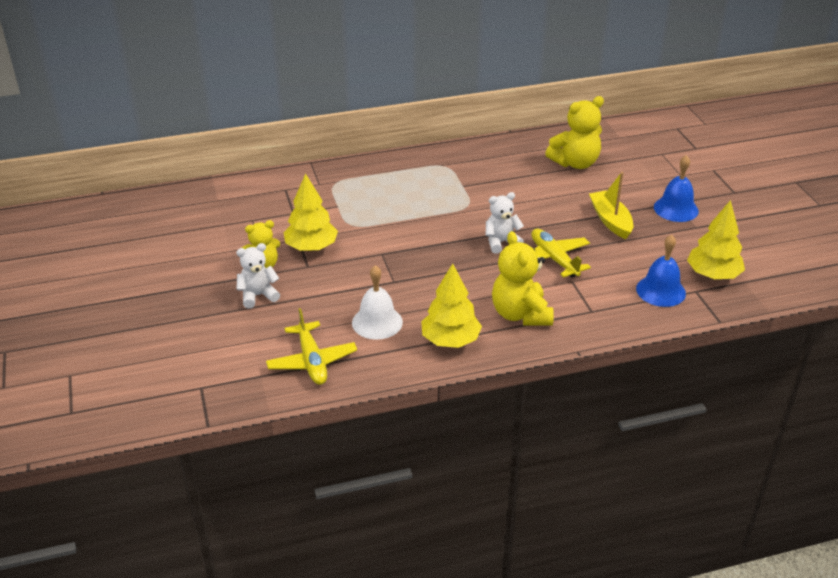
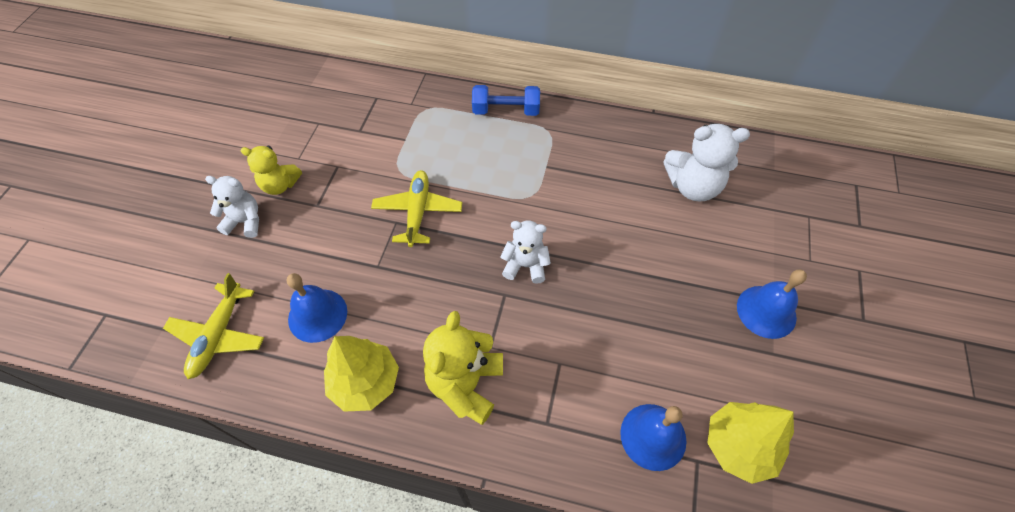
camera: 30 degrees right, 20 degrees up
yellow tree [283,173,338,251] -> none
white bell [352,265,403,340] -> blue bell [287,273,347,343]
yellow plane [531,229,591,278] -> yellow plane moved to [371,170,462,247]
yellow teddy bear [545,96,604,169] -> white teddy bear [663,124,750,202]
yellow boat [589,172,633,239] -> none
none -> blue dumbbell [472,85,540,116]

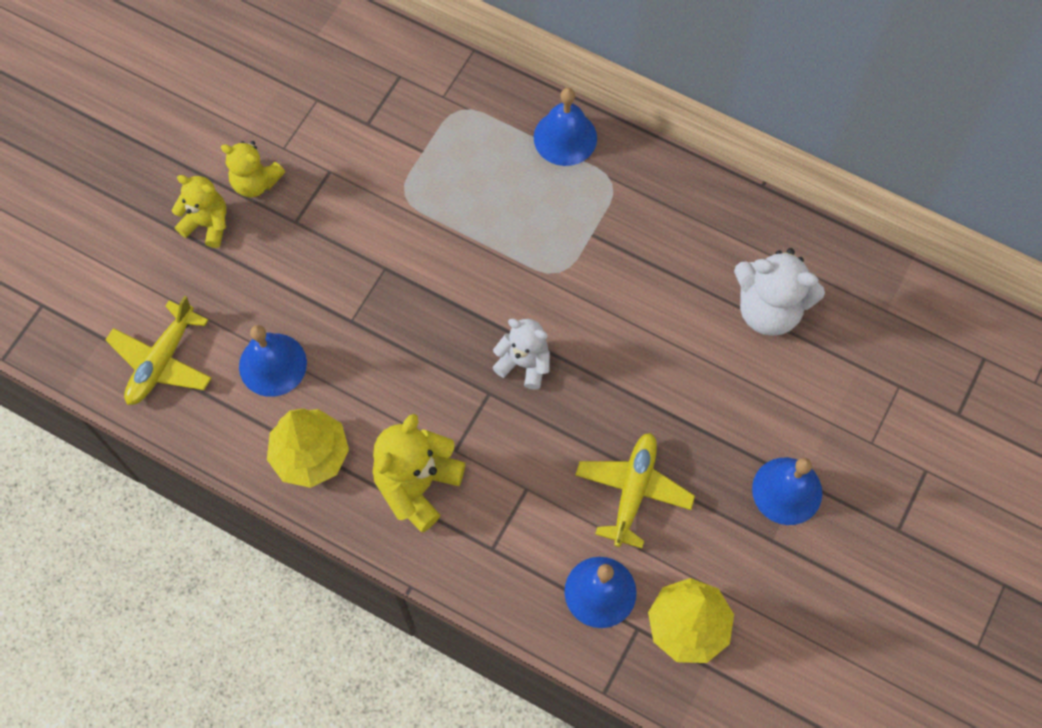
camera: 15 degrees right, 10 degrees up
white teddy bear [205,176,259,238] -> yellow teddy bear [172,175,226,248]
yellow plane [371,170,462,247] -> yellow plane moved to [575,433,695,548]
blue dumbbell [472,85,540,116] -> blue bell [534,88,597,166]

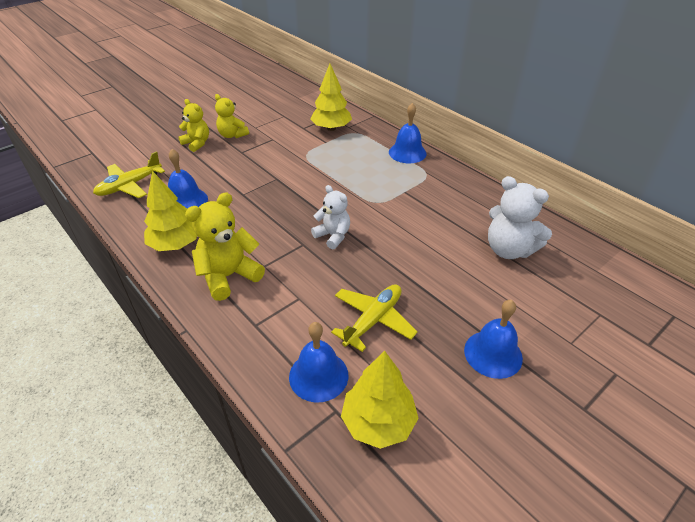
camera: 20 degrees right, 25 degrees down
none -> yellow tree [310,64,352,131]

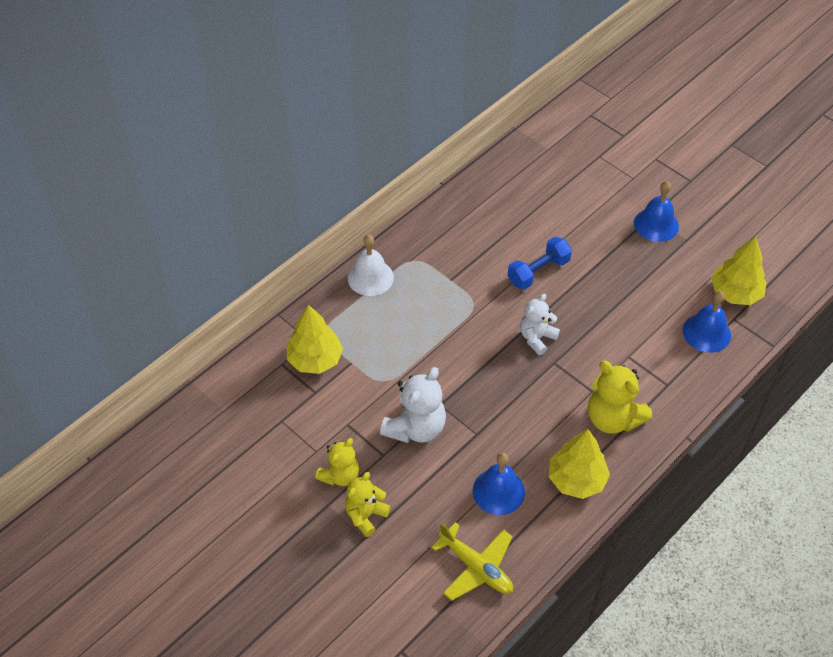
camera: 95 degrees left, 10 degrees up
yellow plane [331,284,418,352] -> none
blue bell [389,103,427,163] -> white bell [348,235,394,296]
white teddy bear [488,176,552,259] -> white teddy bear moved to [380,367,446,443]
none -> blue dumbbell [508,237,572,290]

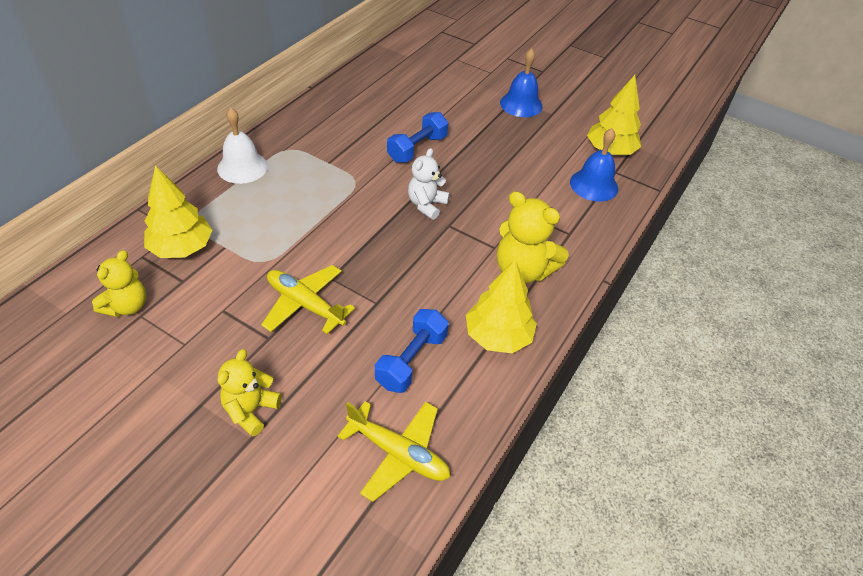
camera: 15 degrees left, 5 degrees down
yellow teddy bear [315,438,359,486] -> yellow teddy bear moved to [92,250,146,317]
white teddy bear [380,367,446,443] -> yellow plane [261,265,355,334]
blue bell [473,453,525,515] -> blue dumbbell [375,309,449,393]

